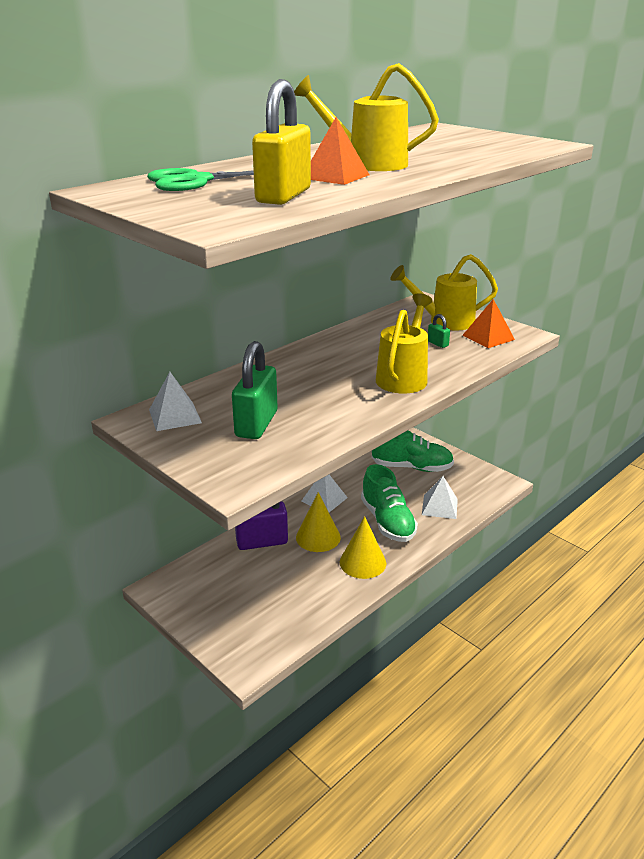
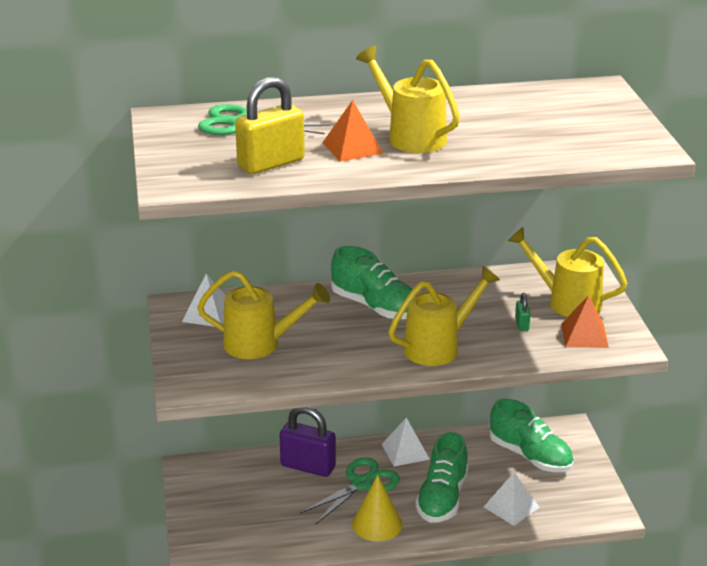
camera: 35 degrees right, 0 degrees up
green padlock [232,341,278,439] -> yellow watering can [197,270,330,359]
yellow cone [296,492,341,552] -> green scissors [300,457,400,524]
none -> green shoe [331,246,417,319]

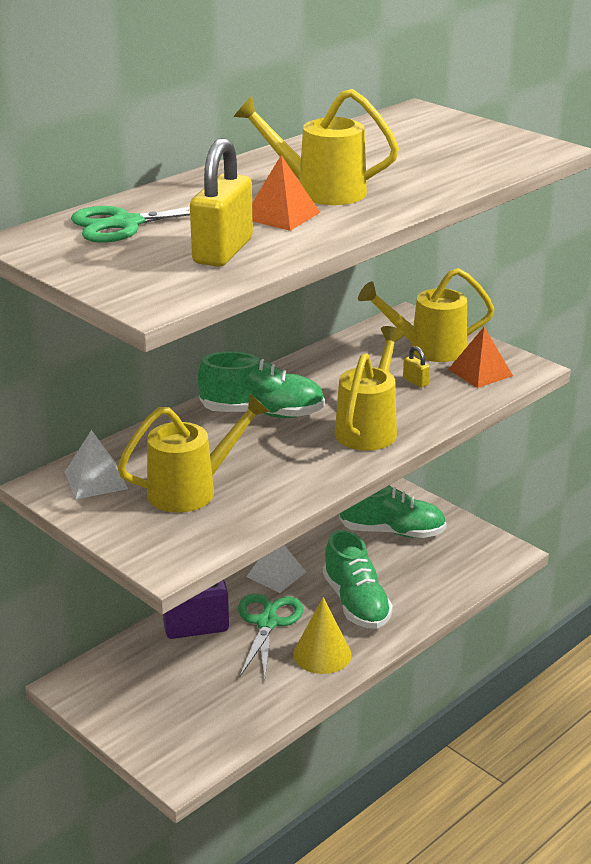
camera: 35 degrees left, 0 degrees up
white pyramid [484,472,540,526] -> none
green padlock [515,293,531,331] -> yellow padlock [403,346,430,388]

